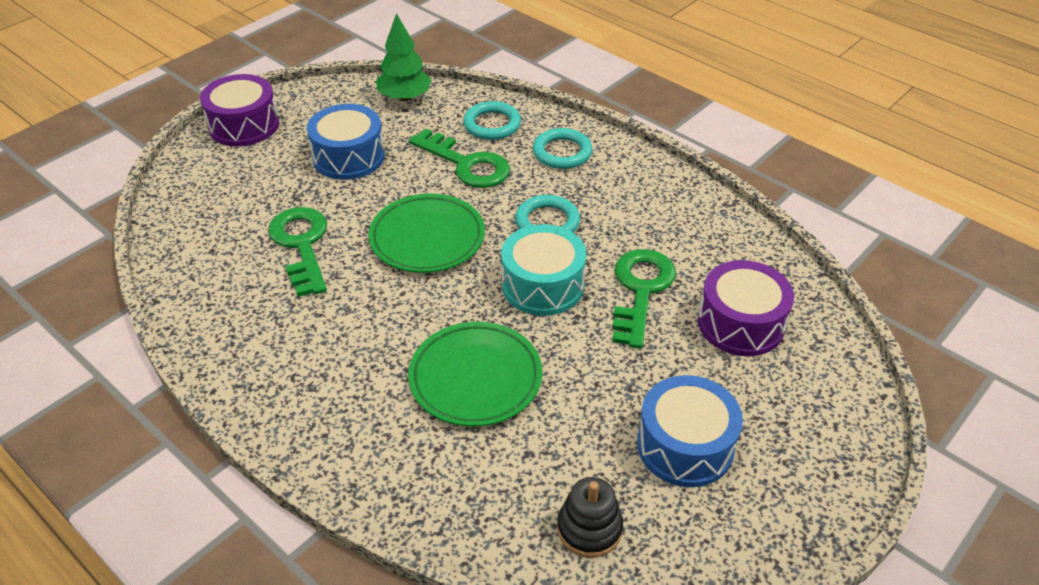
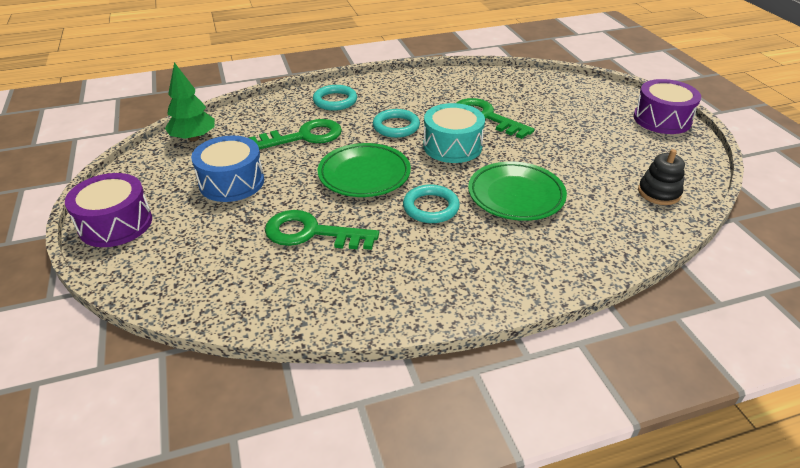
camera: 60 degrees left, 5 degrees down
turquoise ring [463,101,521,140] -> turquoise ring moved to [403,185,460,223]
blue drum [637,375,743,487] -> none
purple drum [698,260,794,356] -> purple drum moved to [633,79,701,134]

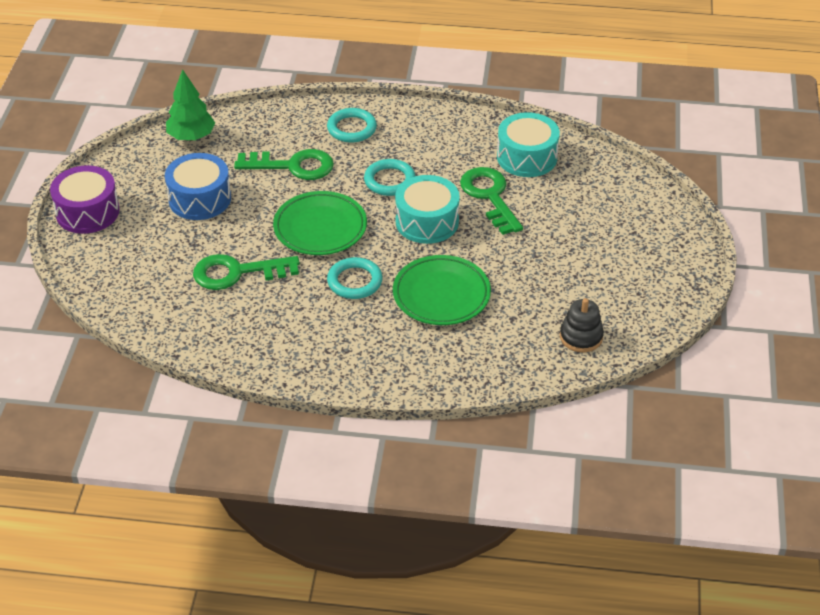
camera: 25 degrees right, 5 degrees up
green key [265,210,379,250] -> green key turned 45 degrees counterclockwise [193,254,300,290]
purple drum [633,79,701,134] -> none
none -> turquoise drum [497,112,560,177]

